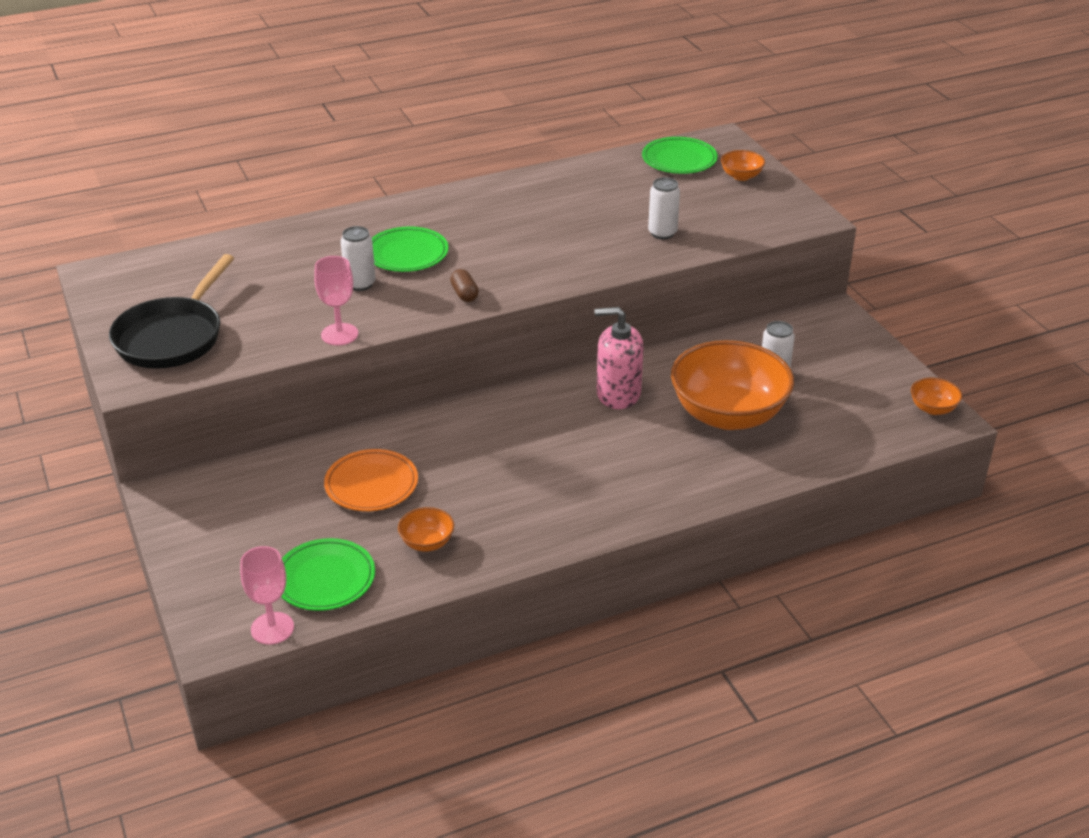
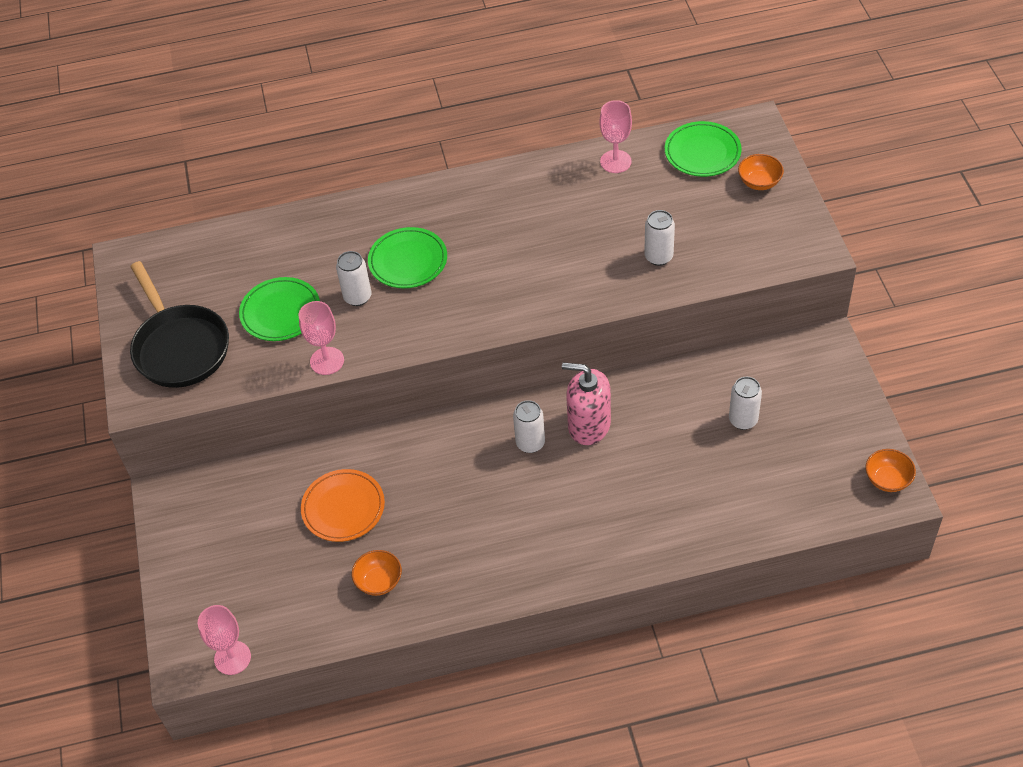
camera: 15 degrees right, 15 degrees up
black pan [109,254,234,369] -> black pan turned 60 degrees counterclockwise [130,261,229,388]
green plate [281,538,375,611] -> green plate moved to [239,277,320,341]
brown capsule [450,269,479,302] -> none
orange bowl [671,340,794,430] -> none
none -> white can [513,400,545,453]
none -> pink goblet [600,100,632,173]

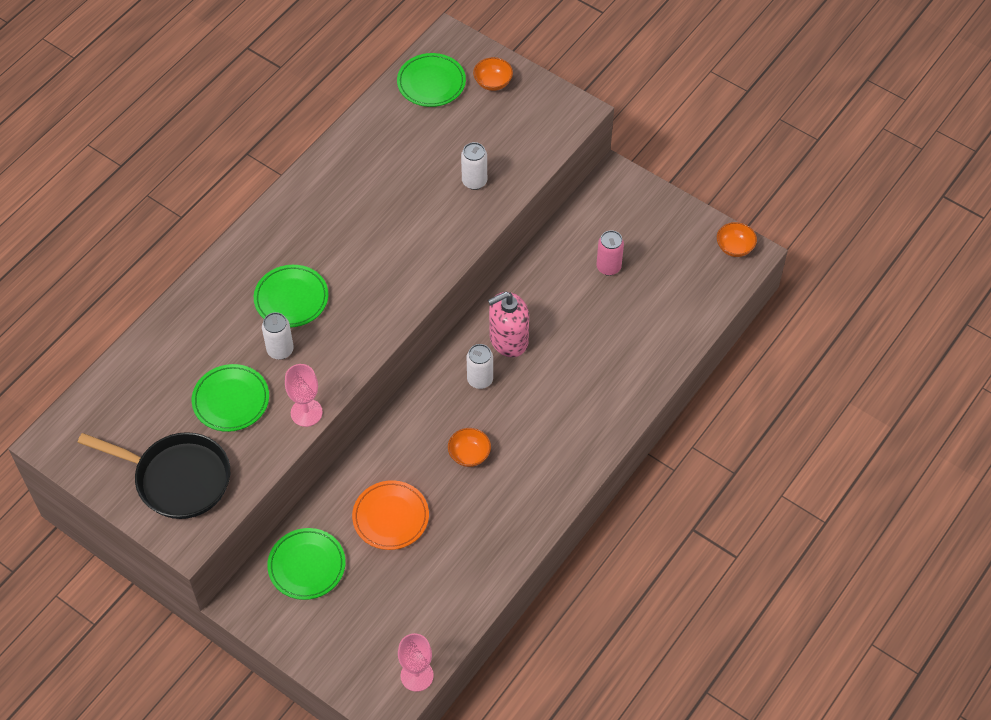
camera: 45 degrees left, 5 degrees up
orange bowl [352,550,402,596] -> orange bowl moved to [448,428,491,467]
pink goblet [600,100,632,173] -> none
white can [729,377,762,430] -> pink can [596,230,624,276]
none -> green plate [267,528,345,600]

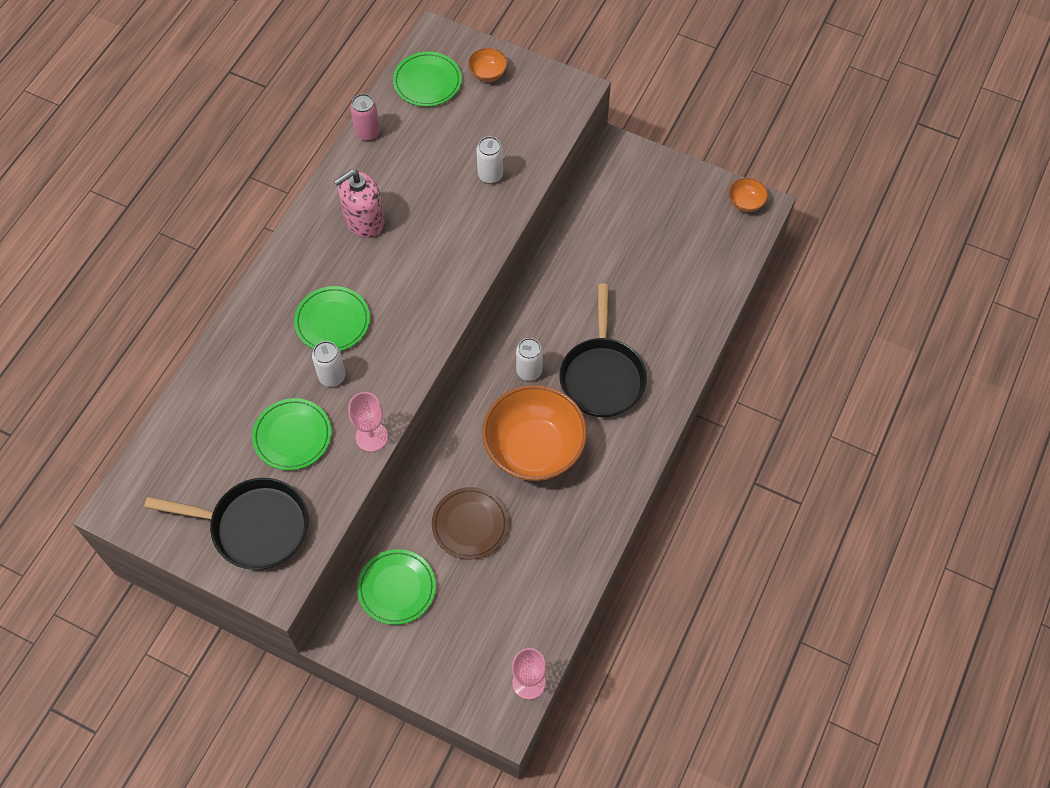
camera: 10 degrees left, 5 degrees up
orange plate [352,480,429,550] -> brown plate [432,487,508,560]
orange bowl [448,428,491,467] -> orange bowl [482,385,587,481], size x2.39
pink soap dispenser [488,292,529,357] -> pink soap dispenser moved to [334,169,384,238]
pink can [596,230,624,276] -> pink can moved to [351,94,380,141]
none -> black pan [559,283,647,417]

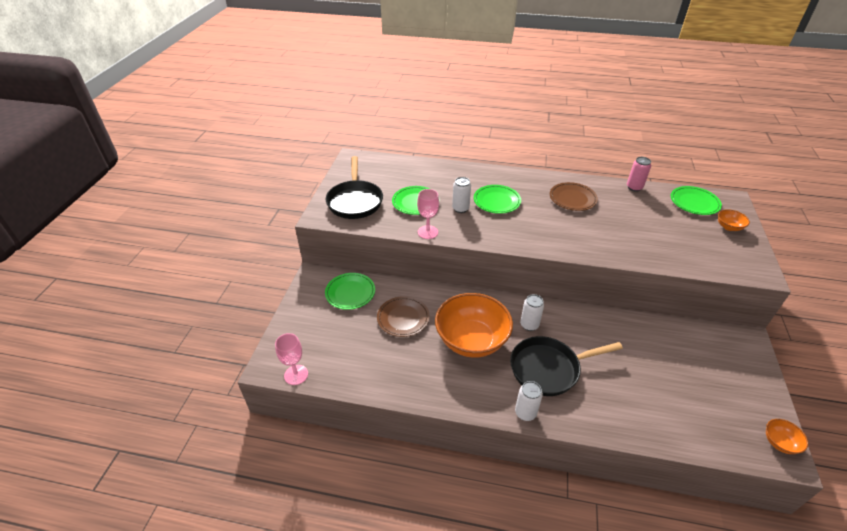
camera: 75 degrees right, 20 degrees down
pink soap dispenser [334,169,384,238] -> brown plate [550,182,598,211]
white can [476,136,503,184] -> white can moved to [515,381,543,421]

